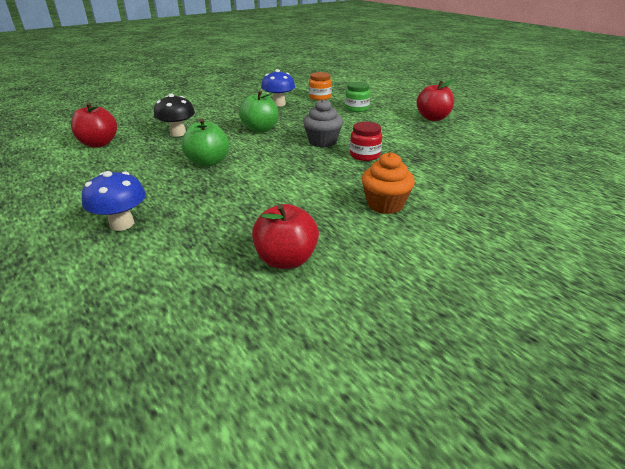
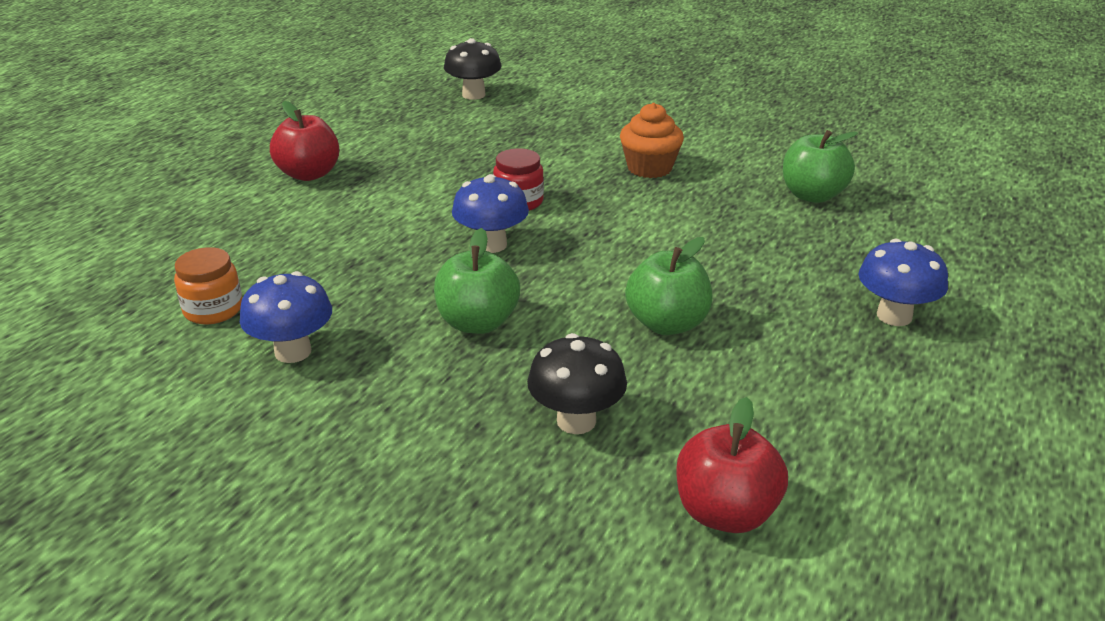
camera: 115 degrees left, 0 degrees up
red apple [252,204,319,269] -> green apple [783,130,858,203]
grey cupcake [303,99,343,147] -> blue mushroom [452,174,529,253]
green jar [345,82,370,112] -> none
none -> black mushroom [444,38,502,100]

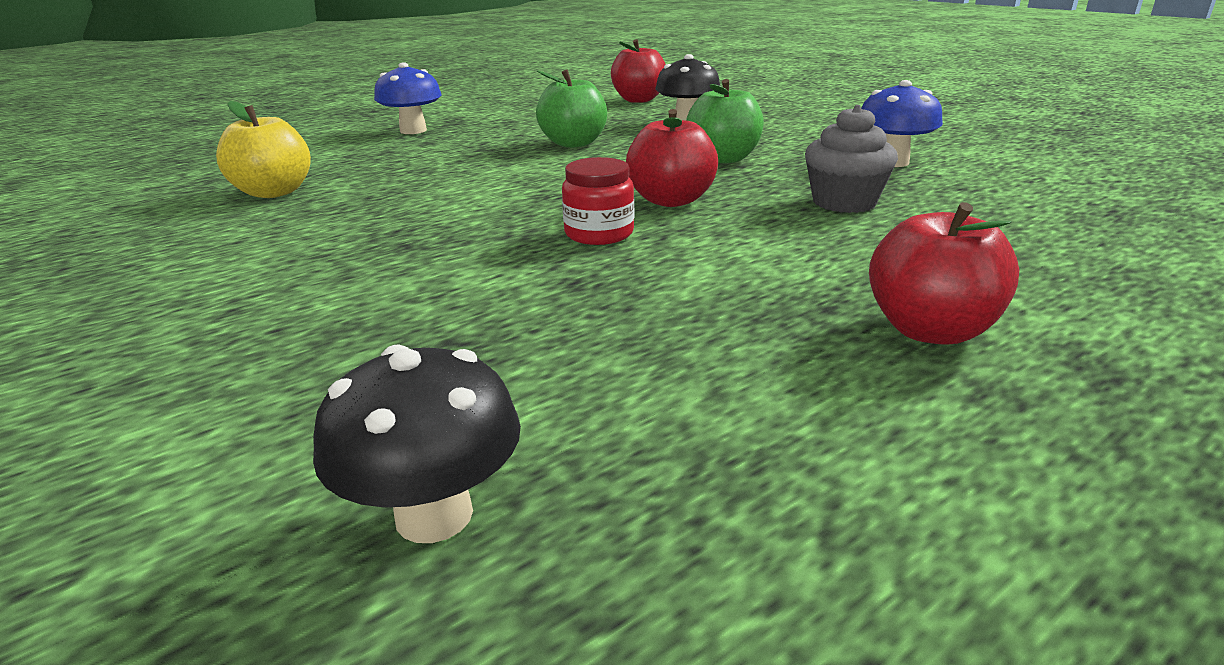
camera: 155 degrees left, 5 degrees down
orange jar [174,247,242,324] -> none
blue mushroom [452,174,529,253] -> red apple [626,109,718,207]
orange cupcake [620,103,684,178] -> none
green apple [783,130,858,203] -> yellow apple [216,101,311,198]
none -> grey cupcake [805,105,898,213]

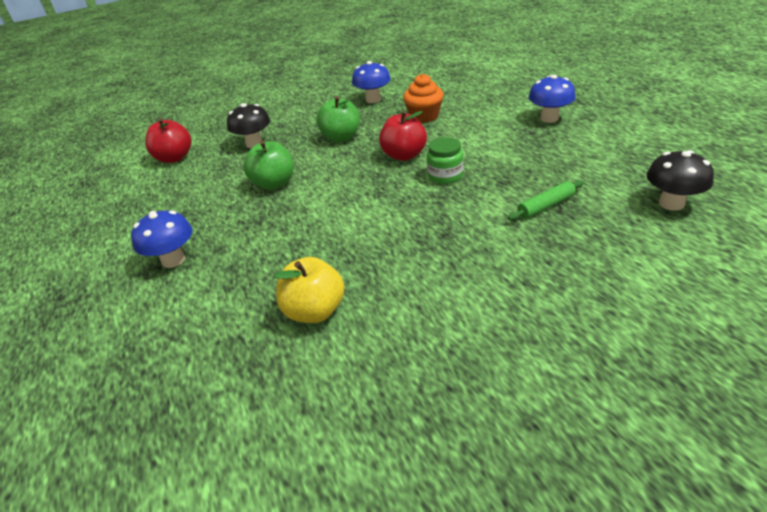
camera: 75 degrees left, 10 degrees up
red jar [562,157,634,245] -> green jar [427,137,463,184]
grey cupcake [805,105,898,213] -> orange cupcake [403,74,444,123]
red apple [869,202,1019,345] -> blue mushroom [529,75,576,123]
none -> green rolling pin [508,180,584,220]

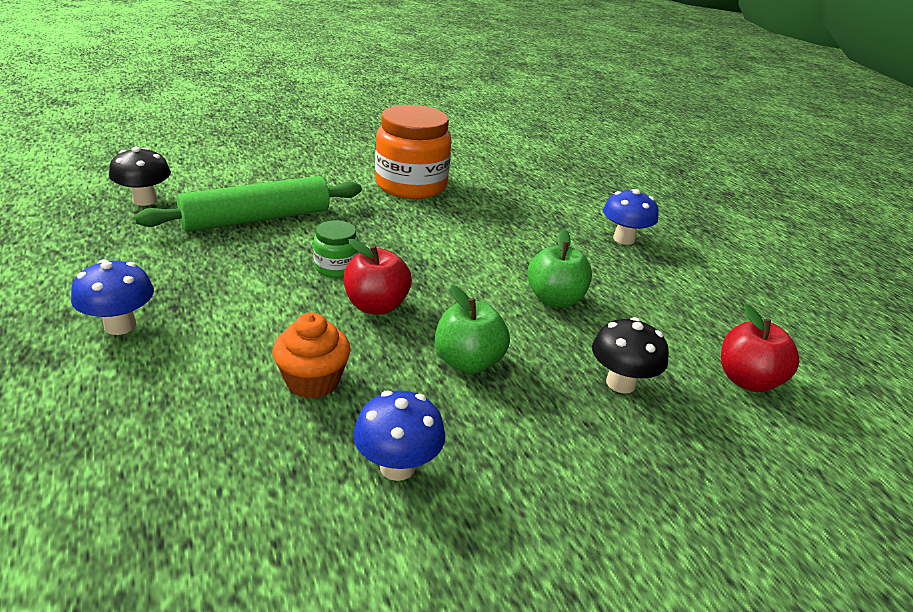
camera: 175 degrees right, 5 degrees down
yellow apple [274,257,345,323] -> none
green rolling pin [508,180,584,220] -> green rolling pin [135,176,362,232], size x2.20
none -> orange jar [375,105,452,199]

